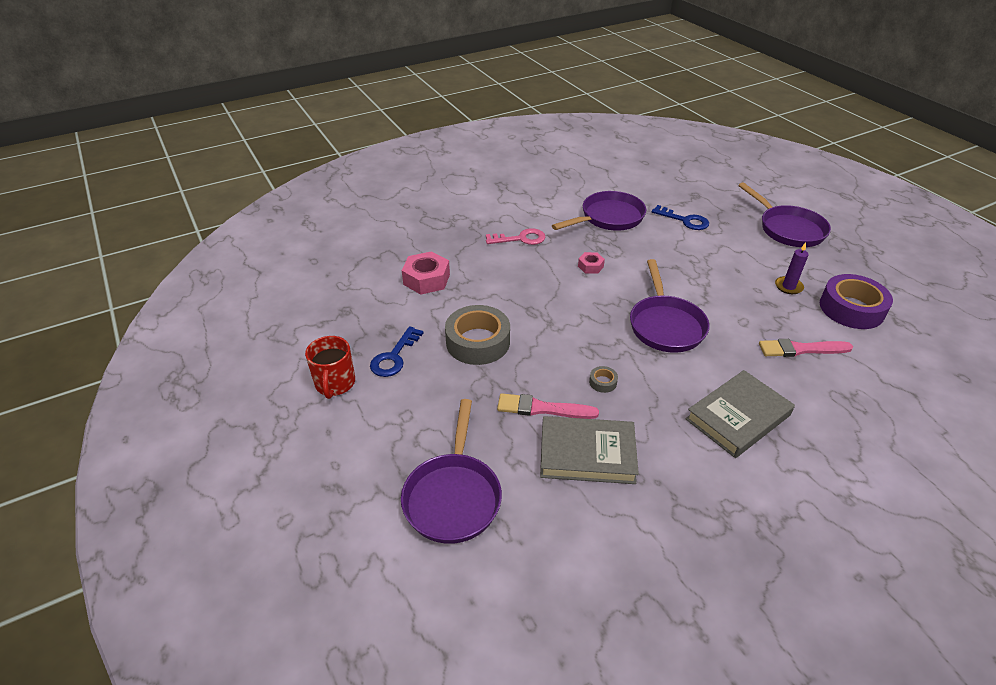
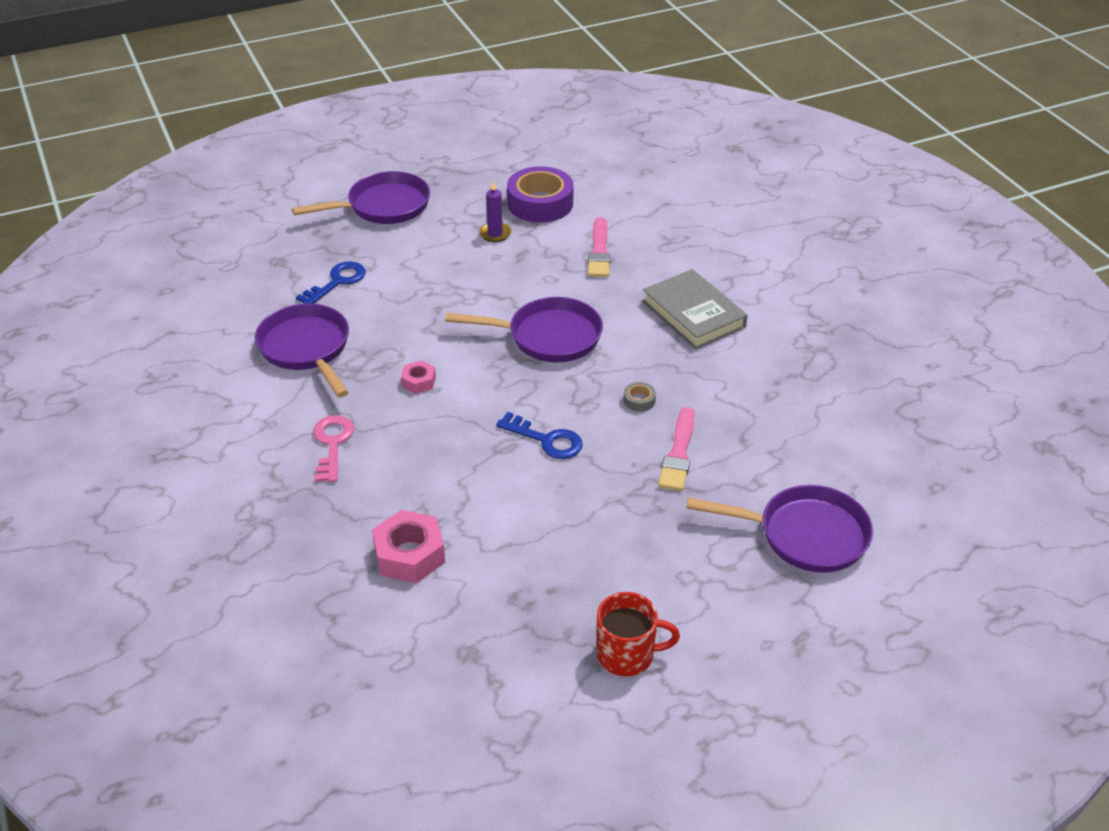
camera: 85 degrees left, 0 degrees up
blue key [370,326,424,377] -> blue key moved to [496,412,583,459]
grey tape [445,305,510,365] -> none
grey book [540,416,639,484] -> none

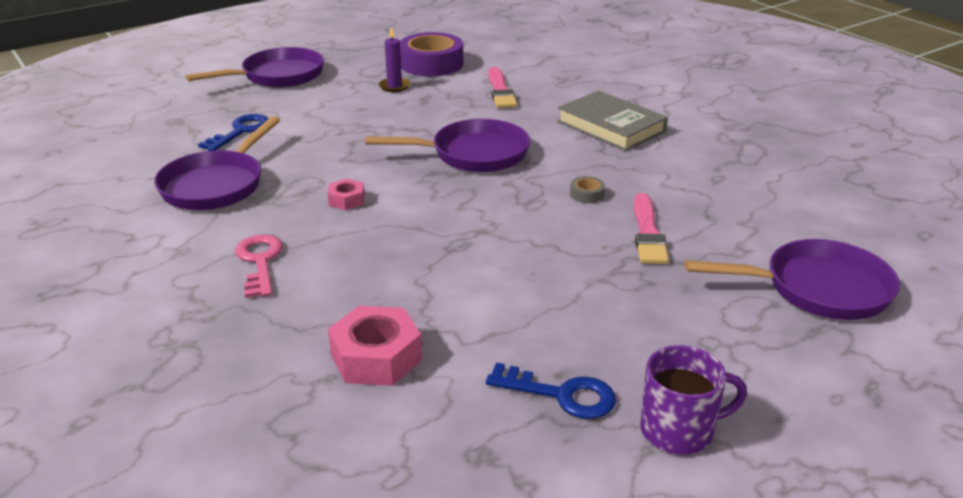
camera: 10 degrees left, 10 degrees down
purple pan [255,303,349,397] -> purple pan turned 120 degrees counterclockwise [154,116,280,210]
blue key [496,412,583,459] -> blue key moved to [486,363,616,419]
red mug [597,592,680,676] -> purple mug [640,345,747,455]

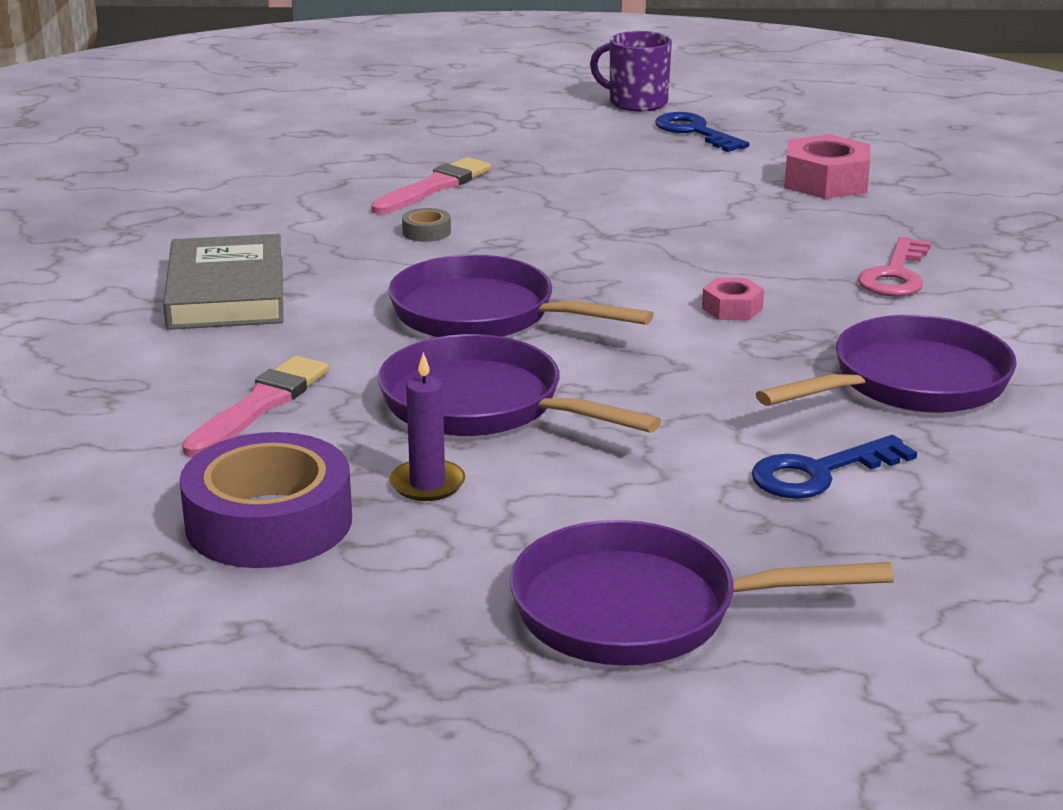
camera: 145 degrees left, 5 degrees down
purple pan [685,239,900,320] -> purple pan moved to [378,334,661,436]

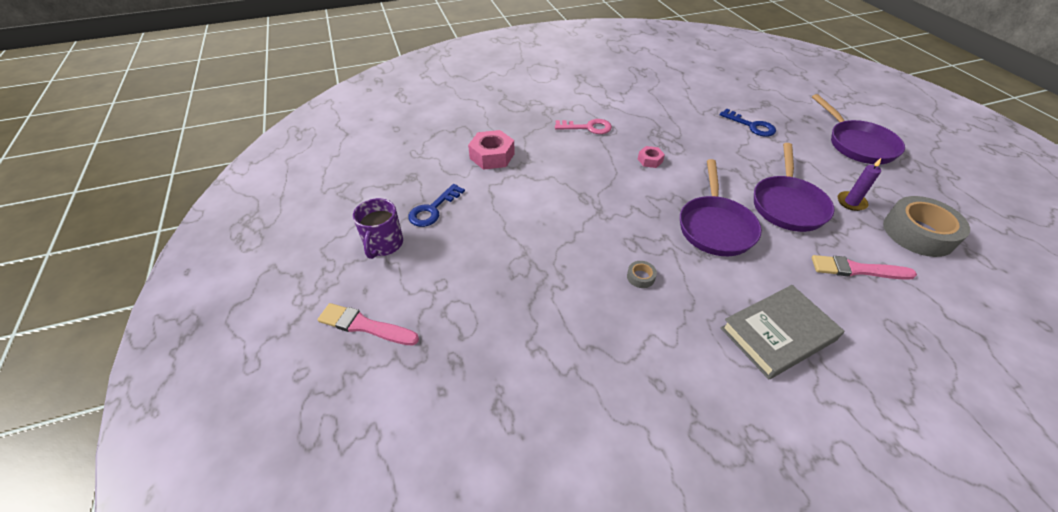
camera: 110 degrees left, 20 degrees up
purple tape [180,432,352,568] -> grey tape [883,196,970,257]
pink brush [371,157,491,214] -> pink brush moved to [317,303,419,346]
purple pan [756,315,1017,413] -> none

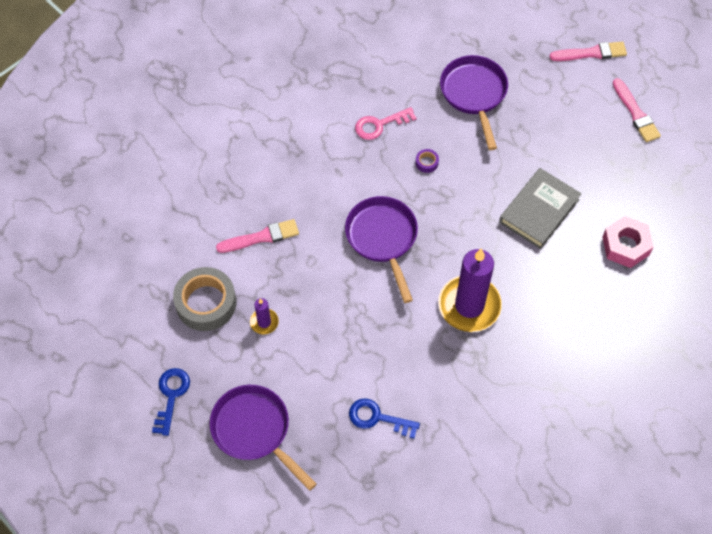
camera: 155 degrees right, 15 degrees up
purple mug [353,198,403,259] -> pink brush [613,78,661,142]
blue key [408,184,465,227] -> blue key moved to [152,368,190,436]
pink key [555,119,612,134] -> pink key moved to [355,107,417,140]
grey tape [627,261,657,288] -> purple tape [416,149,439,173]
pink nut [638,146,665,168] -> purple candle [438,248,502,332]
grey book [721,285,844,379] -> grey book moved to [499,168,581,249]
purple pan [754,143,835,232] -> purple pan moved to [440,55,508,150]

